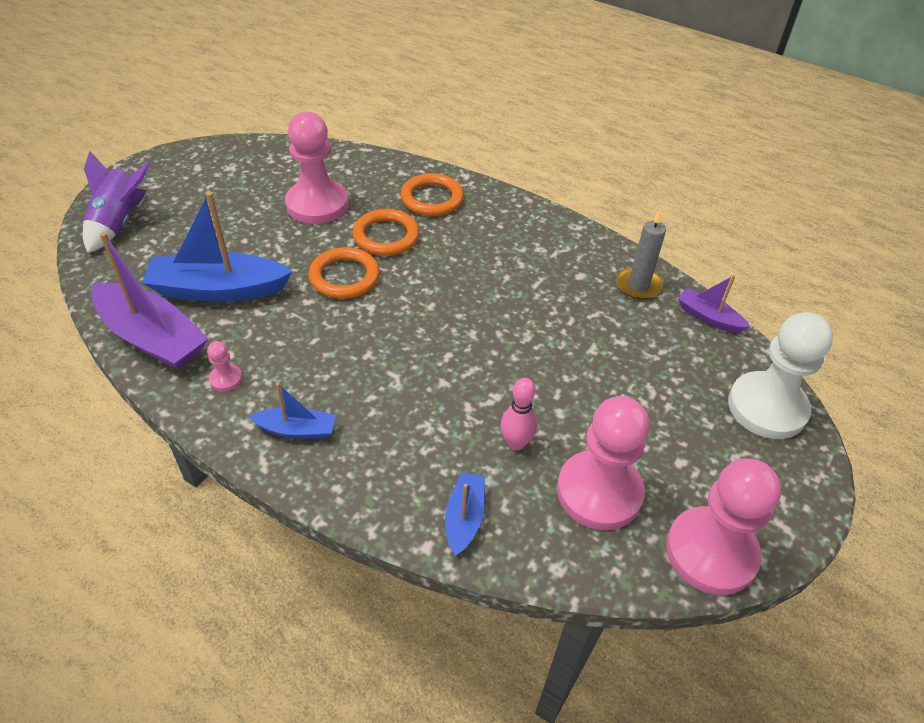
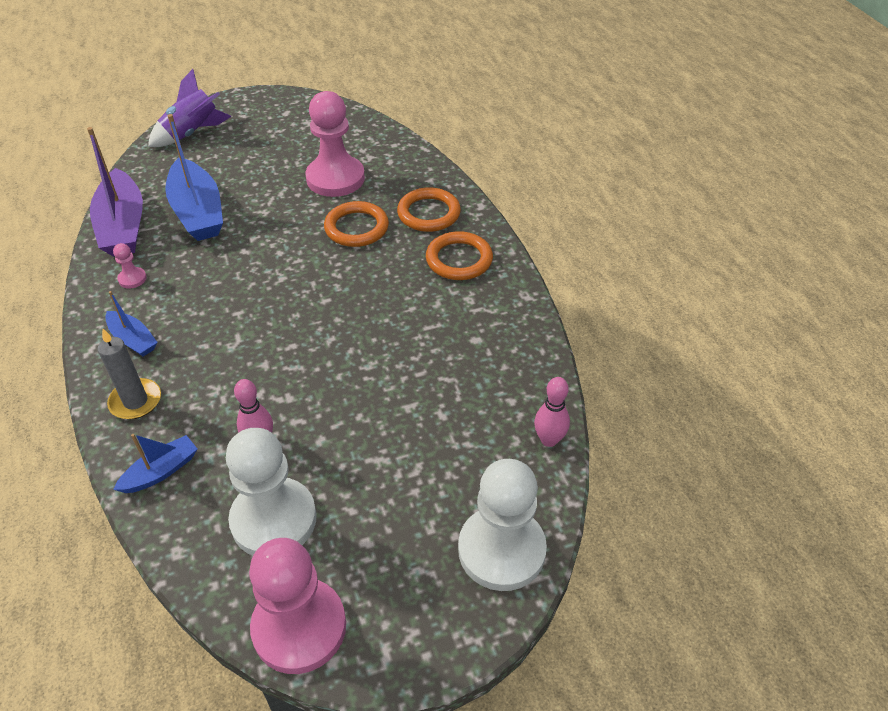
camera: 40 degrees right, 0 degrees up
blue boat [142,192,293,302] -> blue boat turned 150 degrees counterclockwise [165,114,223,241]
orange ring [308,247,380,299] -> orange ring moved to [426,231,493,280]
pink pawn [557,396,650,530] -> white pawn [226,428,317,556]
grey candle [616,210,666,299] -> grey candle moved to [98,329,161,419]
purple boat [678,275,750,333] -> pink bowling pin [534,377,570,447]

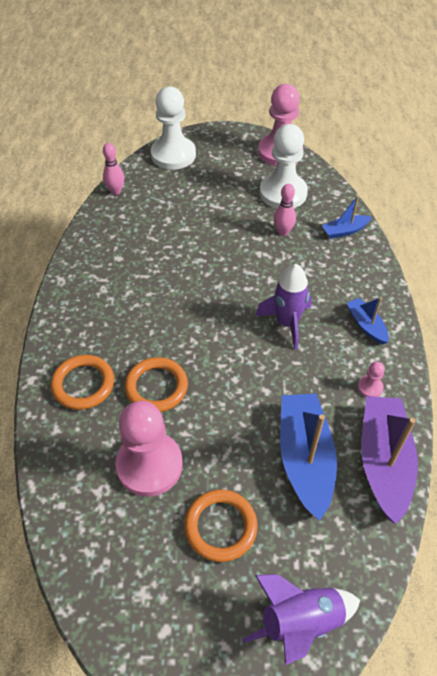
camera: 160 degrees left, 5 degrees up
grey candle [98,329,161,419] -> none
orange ring [426,231,493,280] -> orange ring moved to [184,489,258,562]
none -> purple rocket [255,264,312,350]

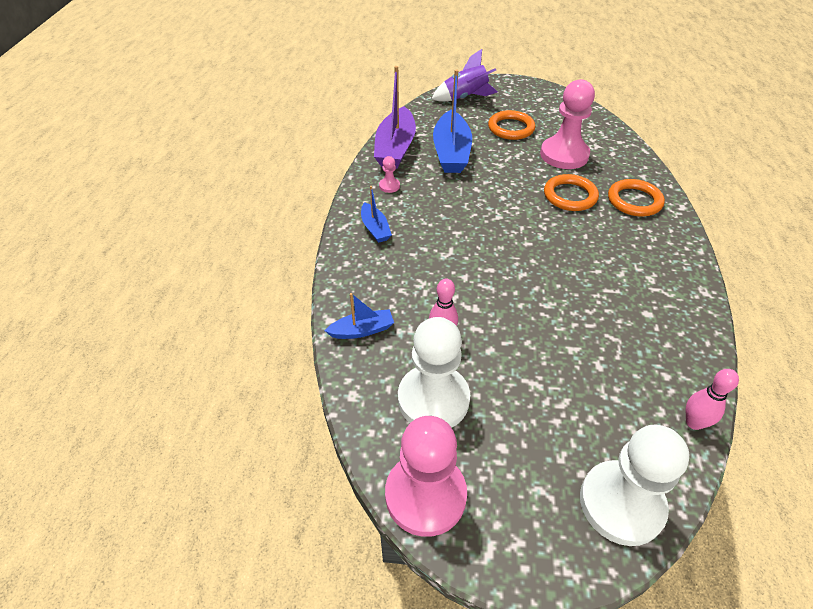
camera: 175 degrees left, 5 degrees down
purple rocket [255,264,312,350] -> none

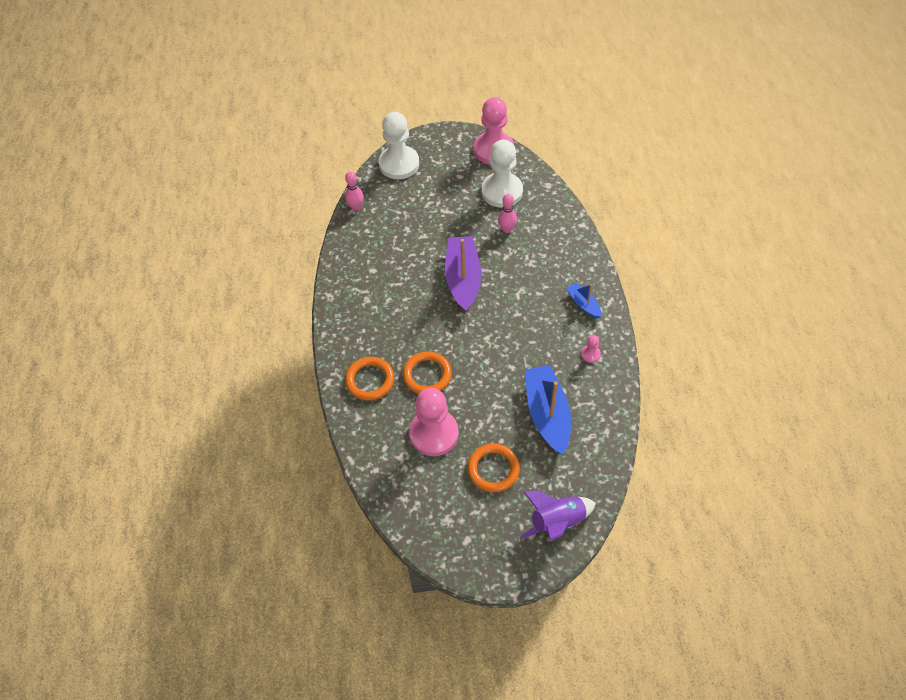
camera: 170 degrees right, 10 degrees up
blue boat [325,293,394,339] -> none
purple boat [374,66,416,169] -> purple boat moved to [445,236,481,312]

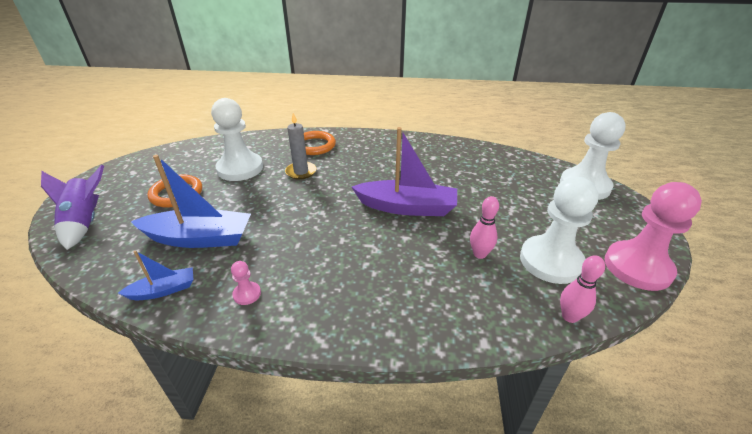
camera: 100 degrees right, 20 degrees down
pink bowling pin [345,172,364,211] -> pink bowling pin moved to [560,255,605,323]
orange ring [403,351,452,394] -> grey candle [285,113,316,180]
pink pawn [409,388,459,456] -> white pawn [211,98,263,181]
blue boat [566,282,602,319] -> blue boat moved to [118,250,194,300]

